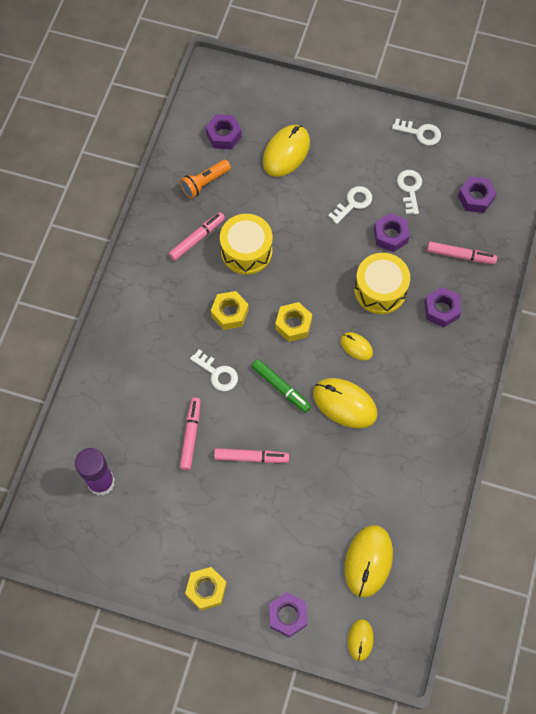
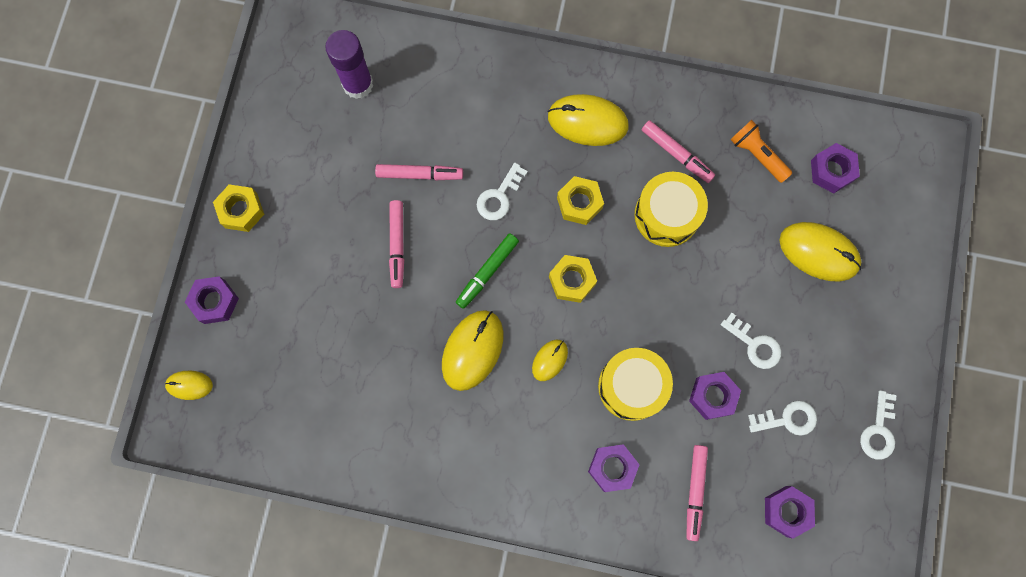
camera: 85 degrees right, 10 degrees up
yellow mouse [344,525,393,597] -> yellow mouse moved to [548,94,629,146]

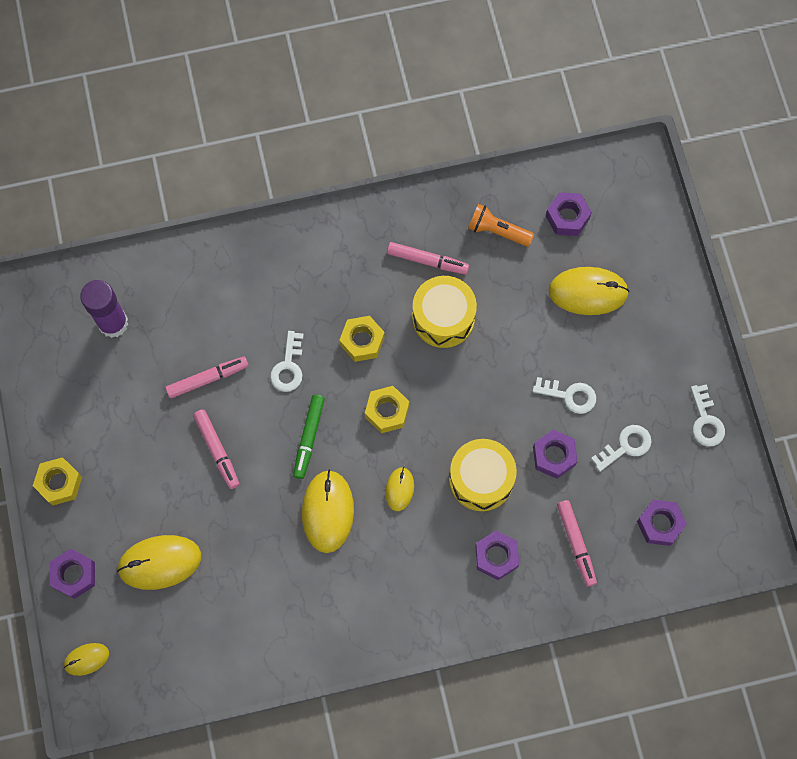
camera: 25 degrees left, 5 degrees down
yellow mouse [548,94,629,146] -> yellow mouse moved to [117,535,201,590]

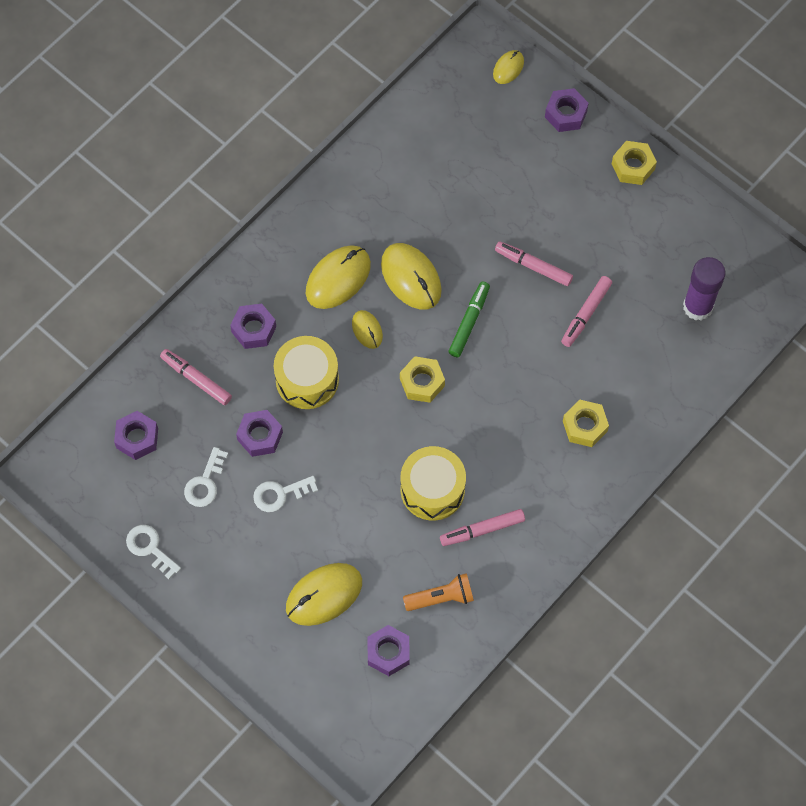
camera: 145 degrees right, 5 degrees down
yellow mouse [117,535,201,590] -> yellow mouse moved to [306,245,371,309]
white key [270,331,304,392] -> none
green marker [293,395,325,479] -> green marker turned 45 degrees clockwise [449,282,490,357]
yellow nut [339,316,385,362] -> yellow nut moved to [563,399,609,447]

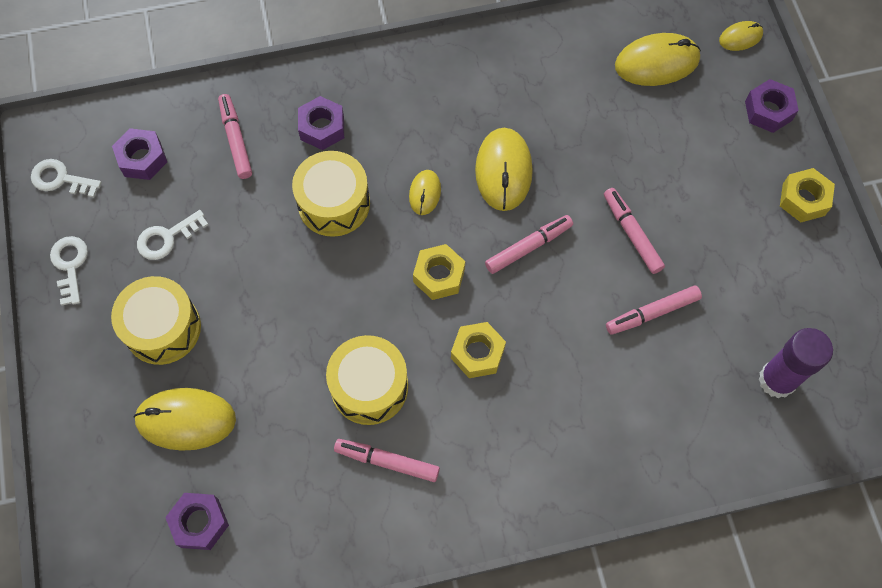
camera: 35 degrees right, 0 degrees up
purple nut [236,410,283,457] -> none
white key [253,476,318,512] -> white key moved to [31,159,102,197]
yellow mouse [306,245,371,309] -> yellow mouse moved to [615,33,701,86]
orange flashlight [403,573,474,611] -> none
green marker [449,282,490,357] -> pink marker [485,215,573,274]
yellow nut [563,399,609,447] -> yellow nut moved to [451,322,506,378]
none -> yellow drum [111,276,201,365]

